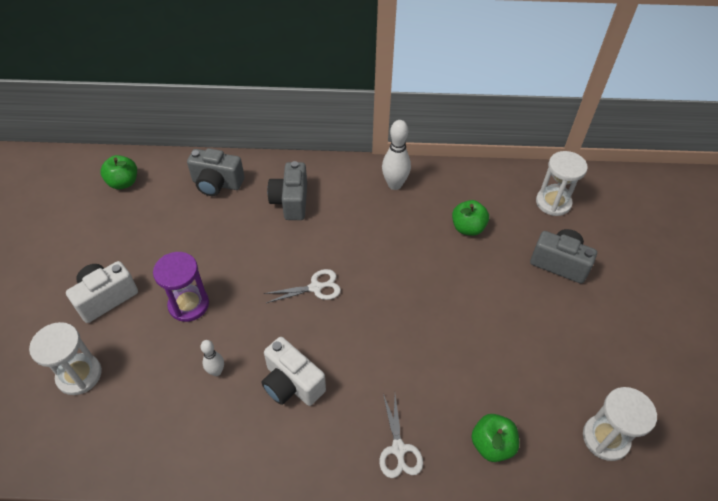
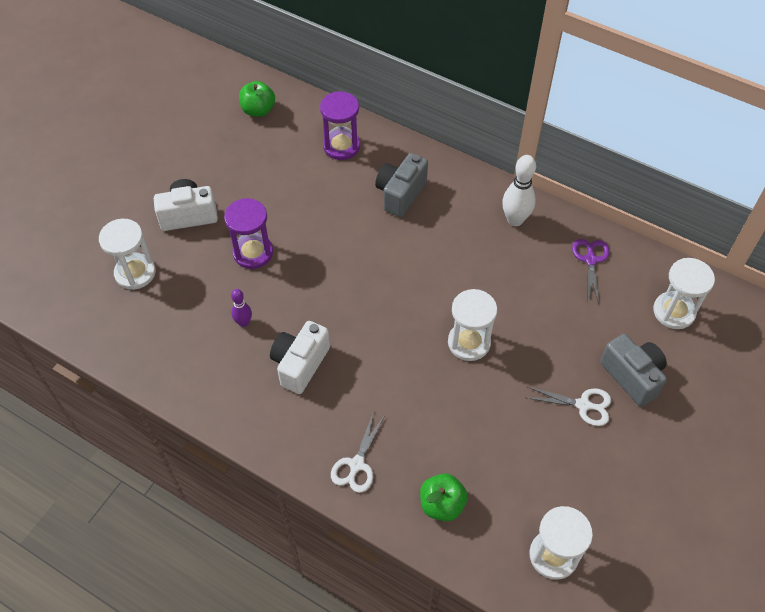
camera: 30 degrees right, 5 degrees up
grey camera [187,148,244,196] -> purple hourglass [320,91,360,160]
white bowling pin [201,340,224,376] -> purple bowling pin [231,289,252,327]
white camera [262,337,326,406] -> white camera turned 45 degrees clockwise [270,321,330,394]
white scissors [264,269,341,303] -> white scissors moved to [527,387,611,426]
green apple [452,200,489,236] -> none
none -> white hourglass [448,289,497,361]
none -> purple scissors [572,239,610,303]

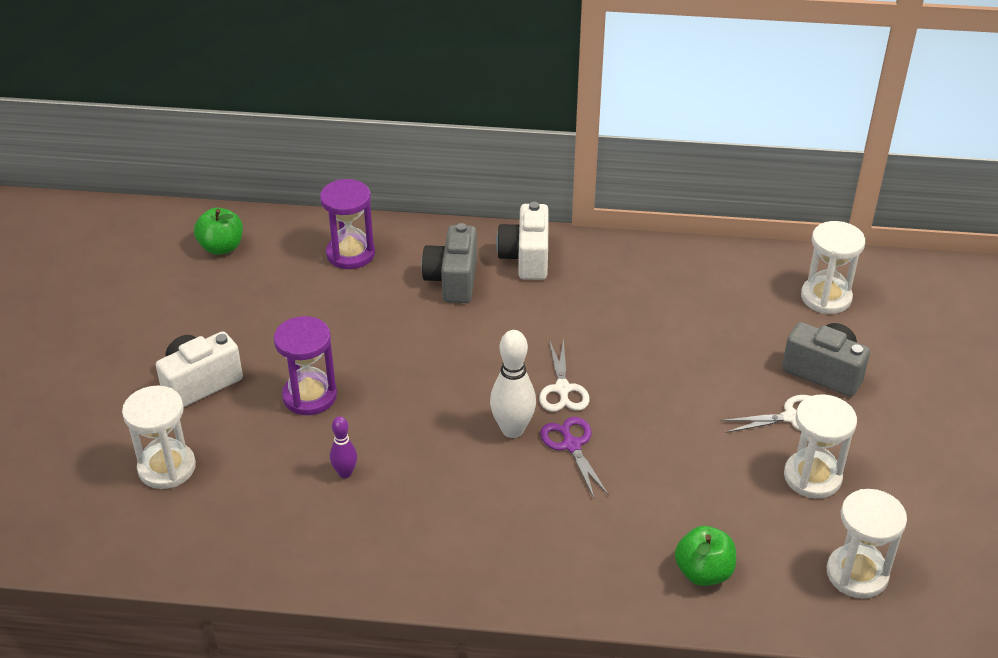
camera: 25 degrees left, 15 degrees down
white camera [270,321,330,394] -> white camera moved to [496,202,549,280]
white scissors [331,411,385,493] -> white scissors moved to [539,338,590,412]
white hourglass [448,289,497,361] -> white hourglass moved to [784,395,857,498]
white bowling pin [502,155,536,226] -> white bowling pin moved to [490,330,536,438]
purple scissors [572,239,610,303] -> purple scissors moved to [540,417,609,498]

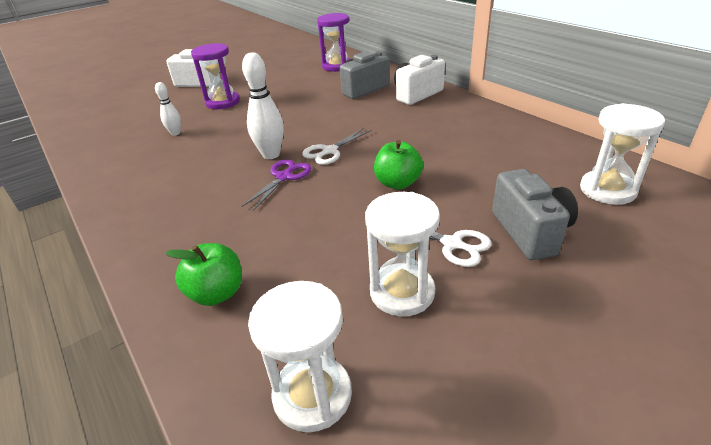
camera: 50 degrees right, 5 degrees down
white hourglass [122,386,196,489] -> none
green apple [194,208,243,255] -> green apple moved to [374,140,423,189]
purple bowling pin [330,416,357,478] -> white bowling pin [155,82,181,136]

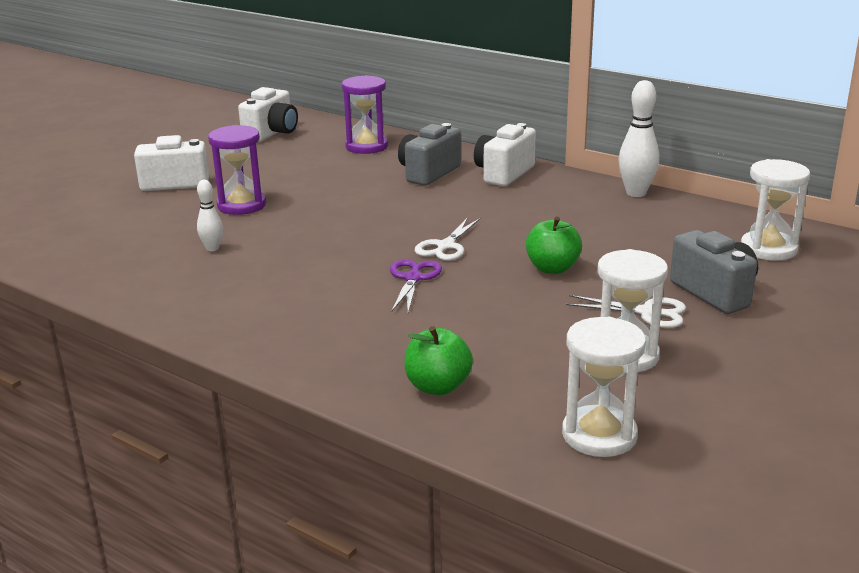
camera: 20 degrees left, 10 degrees down
white bowling pin [242,52,284,159] -> white bowling pin moved to [618,80,659,197]
none -> white camera [238,87,298,142]

